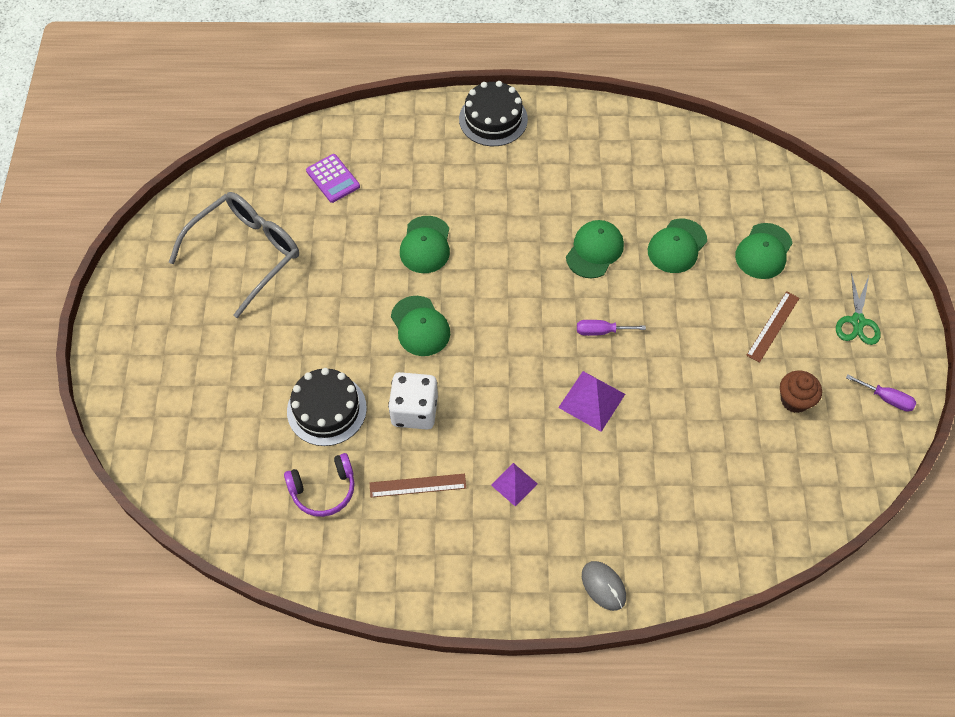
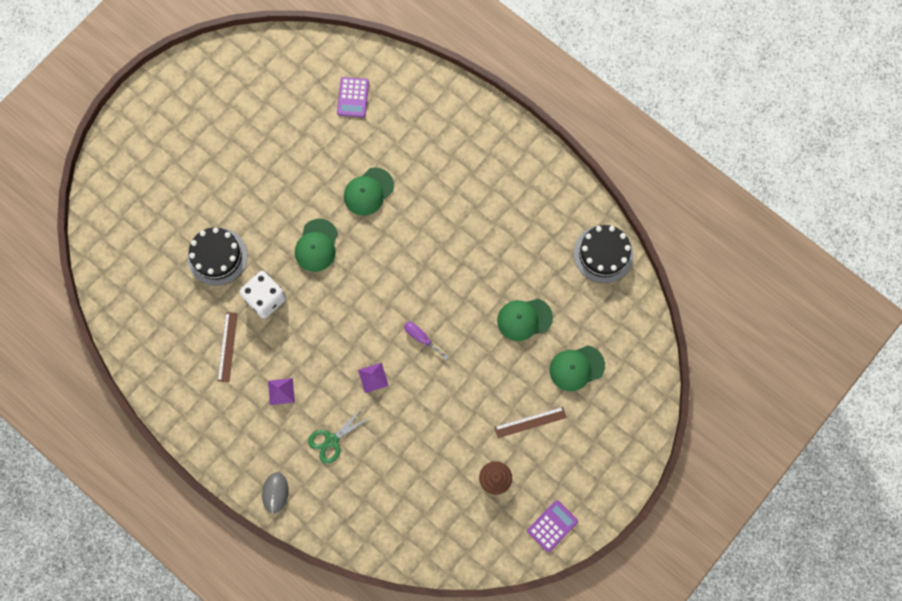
camera: 40 degrees right, 15 degrees up
grey glasses [169,192,299,318] -> none
purple headphones [284,453,355,517] -> none
brown ruler [370,474,466,497] -> brown ruler turned 60 degrees clockwise [218,312,238,382]
black cake [459,81,528,146] -> black cake moved to [574,225,633,283]
purple pyramid [558,371,625,432] -> purple pyramid [358,363,389,393], size x0.65
green cap [566,220,624,278] -> none
green scissors [836,273,881,345] -> green scissors moved to [308,406,372,464]
purple screwdriver [846,374,916,412] -> purple calculator [527,500,578,552]

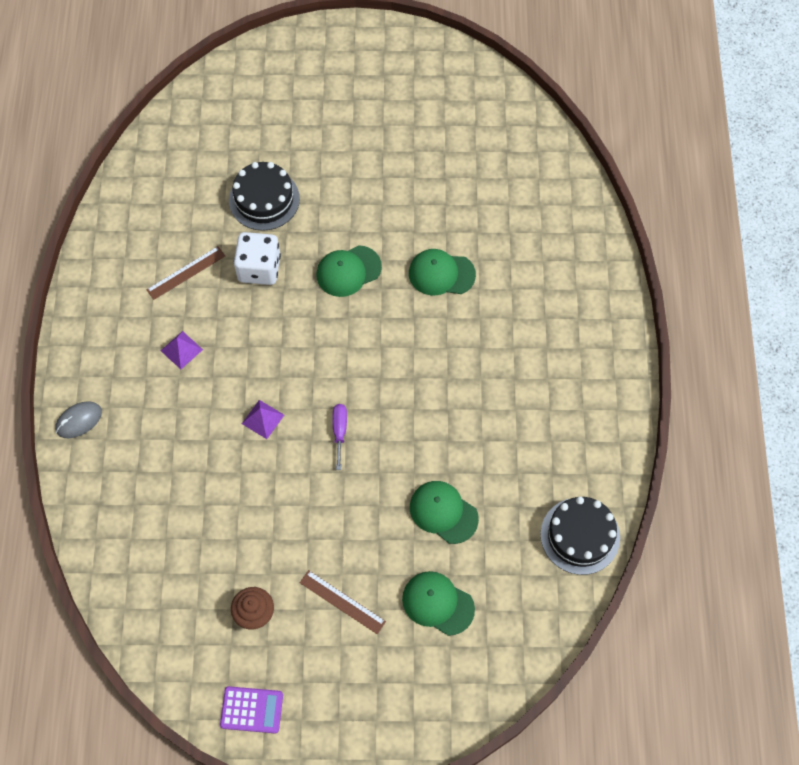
camera: 50 degrees right, 10 degrees down
green scissors [308,406,372,464] -> none
purple calculator [337,77,369,118] -> none

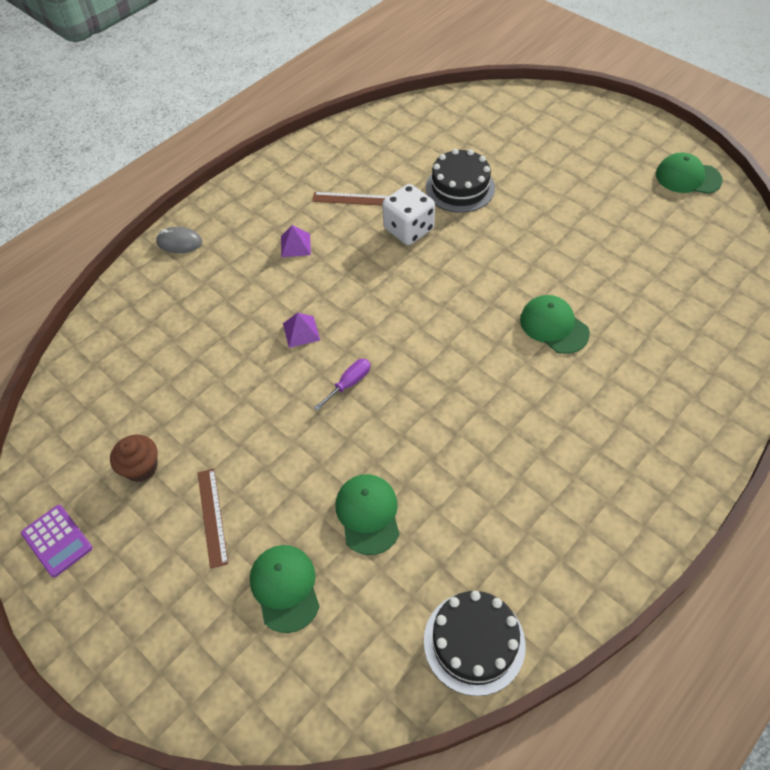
camera: 45 degrees right, 10 degrees down
green cap [316,245,382,297] -> green cap moved to [656,153,723,194]

